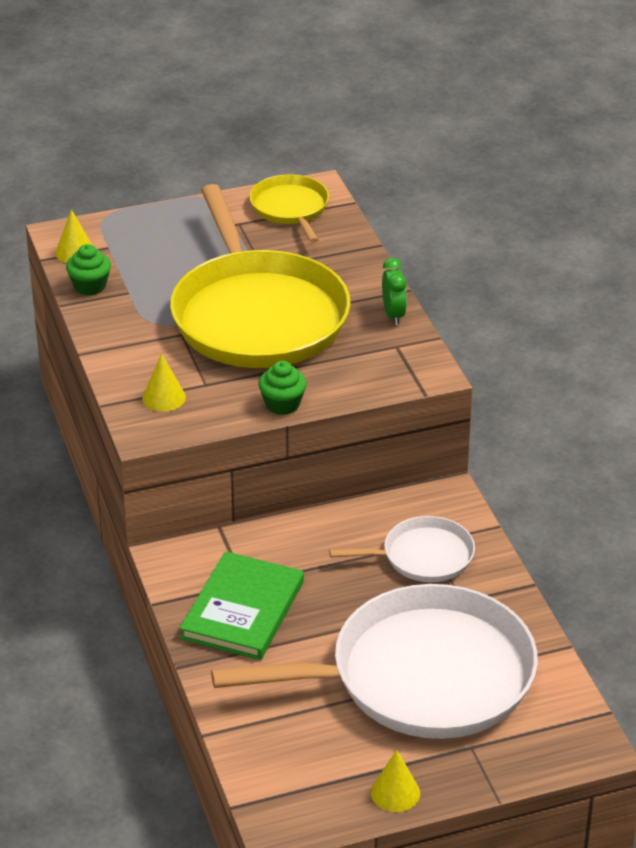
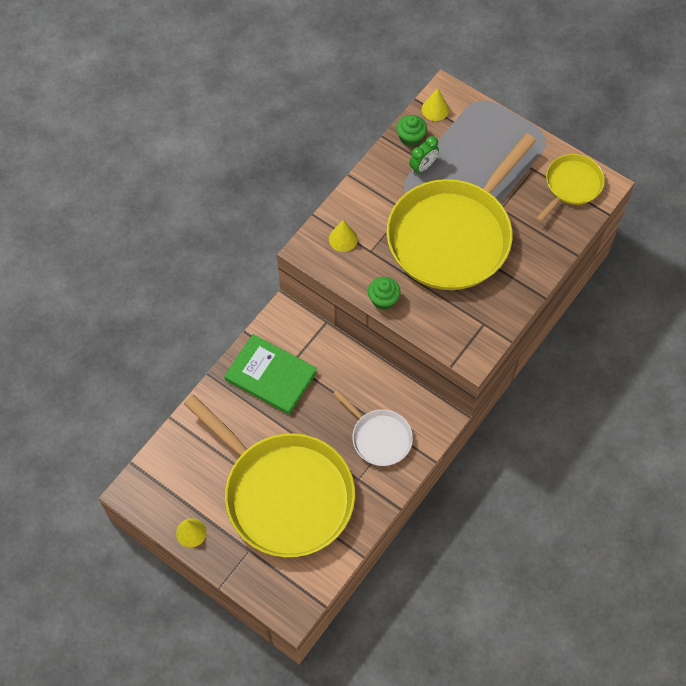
camera: 55 degrees right, 25 degrees up
green book [179,551,304,660] -> green book turned 45 degrees clockwise [224,334,317,415]
white pan [211,584,538,739] -> yellow pan [184,395,355,557]
green clock [382,258,407,325] -> green clock moved to [409,136,439,175]

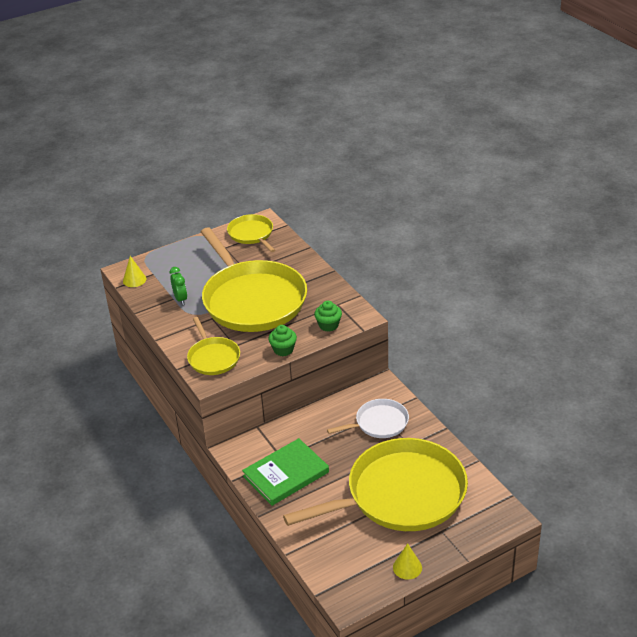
camera: 65 degrees left, 25 degrees down
yellow cone [329,220,358,252] -> yellow pan [187,317,240,375]
green cupcake [396,115,427,147] -> green cupcake moved to [314,301,342,332]

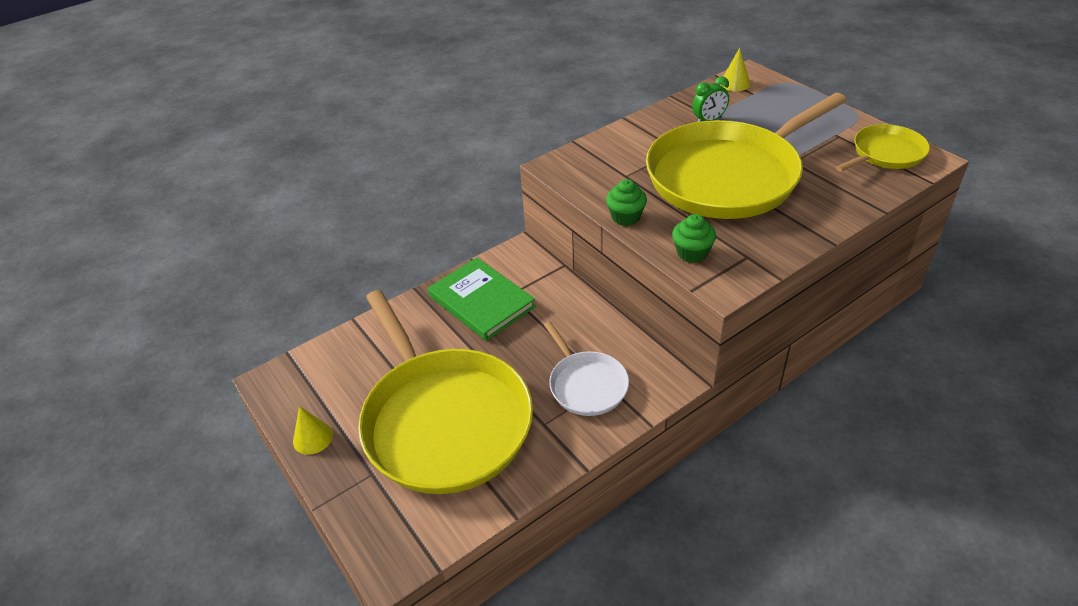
camera: 85 degrees right, 5 degrees up
yellow pan [187,317,240,375] -> none

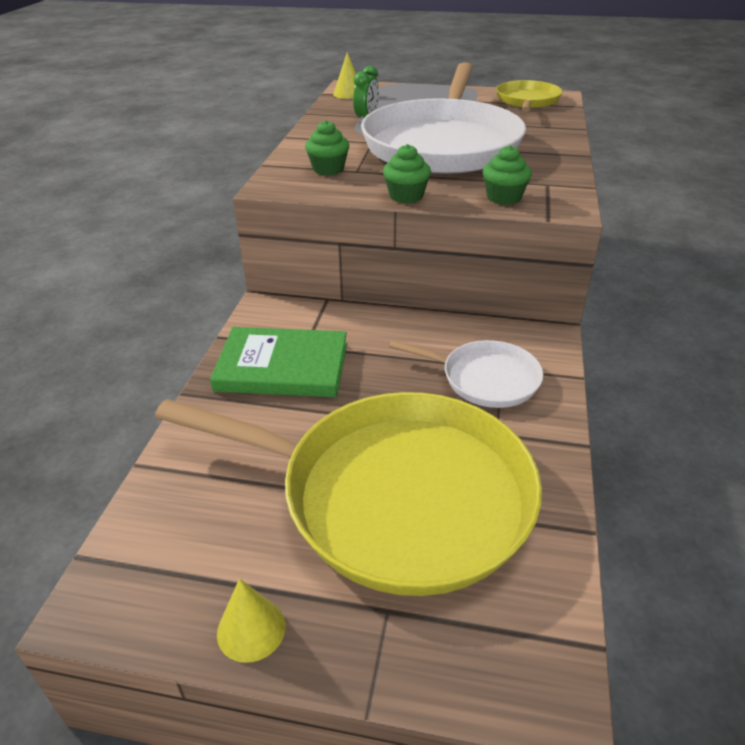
camera: 45 degrees left, 5 degrees down
yellow pan [646,93,847,219] -> white pan [361,62,526,174]
none -> green cupcake [305,120,349,175]

